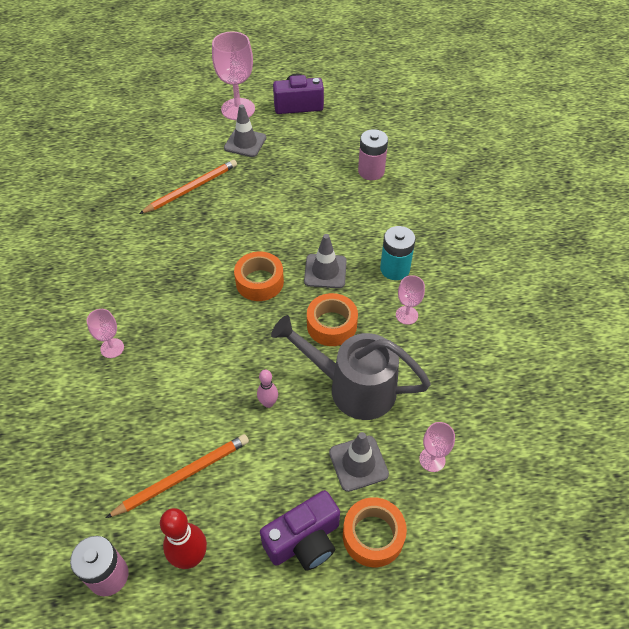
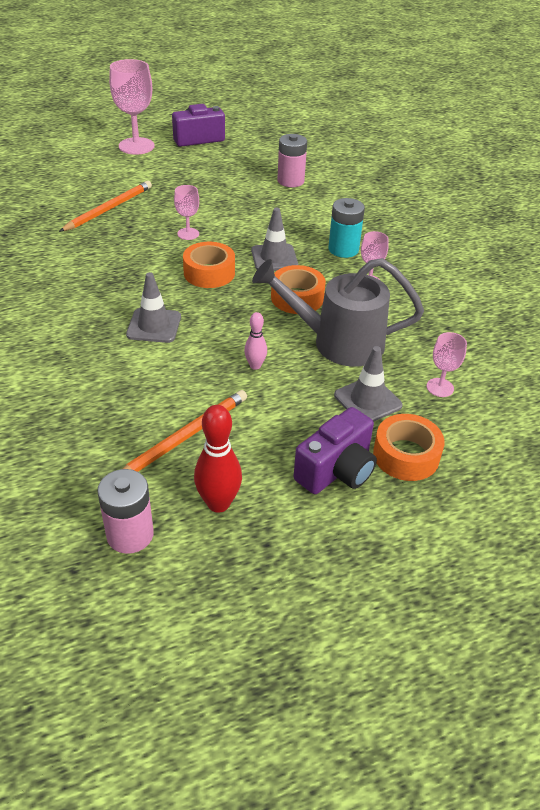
camera: 15 degrees left, 10 degrees down
pink goblet [87,309,124,358] -> pink goblet moved to [174,185,199,240]
grey traffic cone [224,104,266,157] -> grey traffic cone moved to [126,272,181,343]

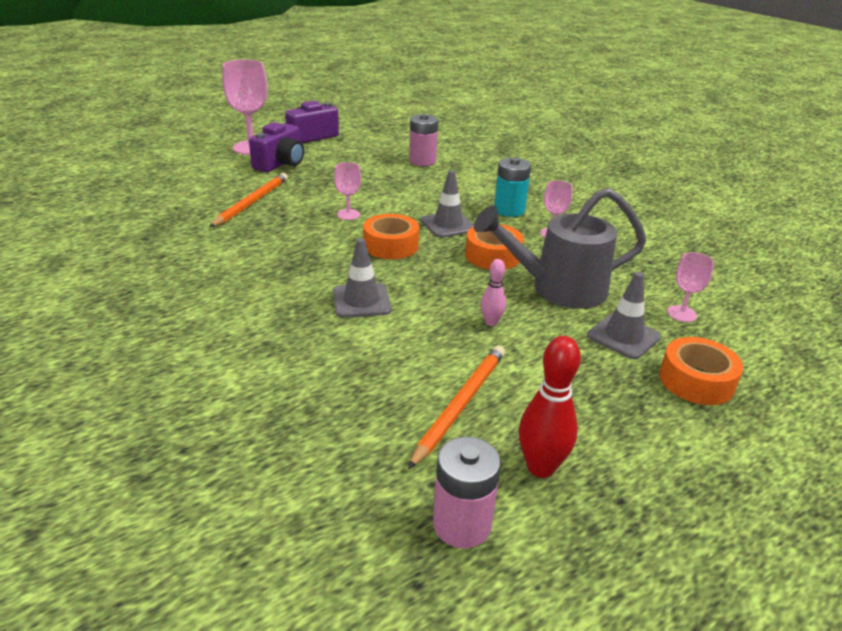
camera: 15 degrees left, 10 degrees down
purple camera [294,407,377,494] -> purple camera moved to [249,122,304,172]

